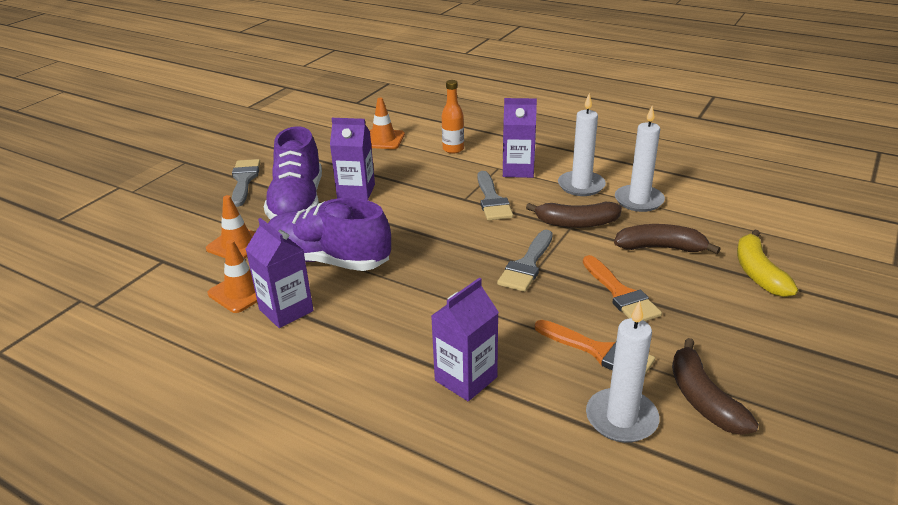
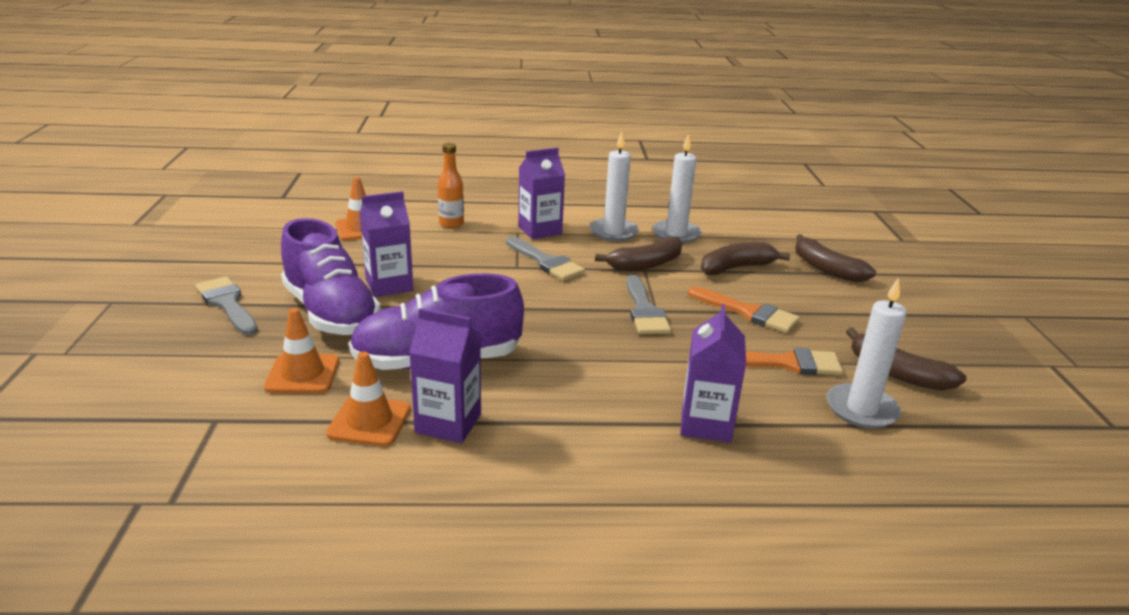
camera: 35 degrees left, 5 degrees down
yellow banana [737,230,798,297] -> brown banana [795,234,876,282]

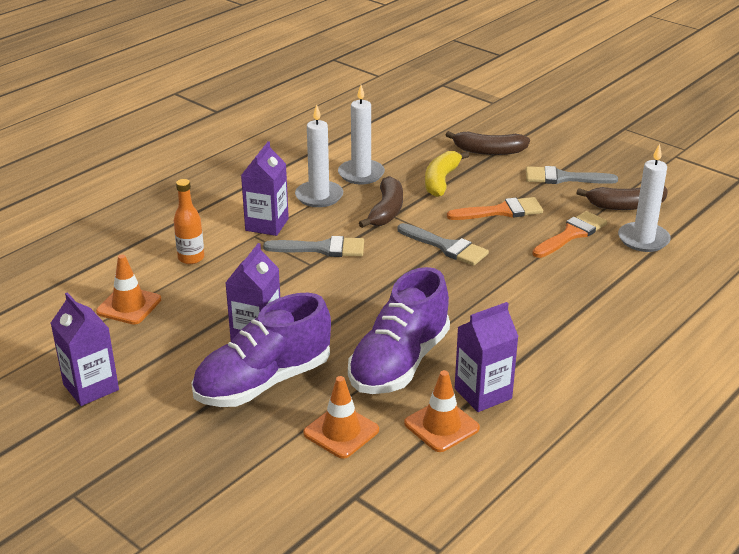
camera: 45 degrees left, 5 degrees up
grey brush [196,276,258,335] -> grey brush moved to [526,166,618,184]
purple shoe [281,218,381,335] -> purple shoe turned 135 degrees clockwise [192,293,331,407]
purple carton [680,304,746,442] -> purple carton moved to [51,292,119,406]
brown banana [701,242,790,275] -> yellow banana [425,151,470,197]

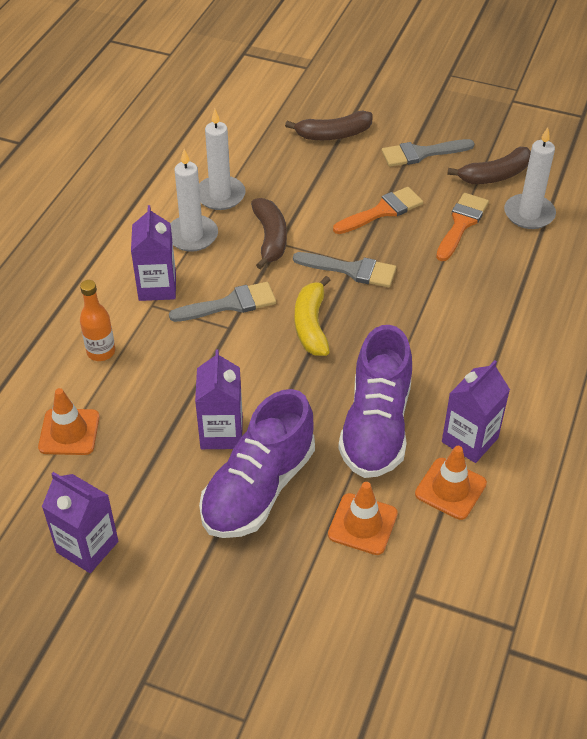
camera: 20 degrees left, 15 degrees up
yellow banana [425,151,470,197] -> yellow banana moved to [295,276,331,356]

